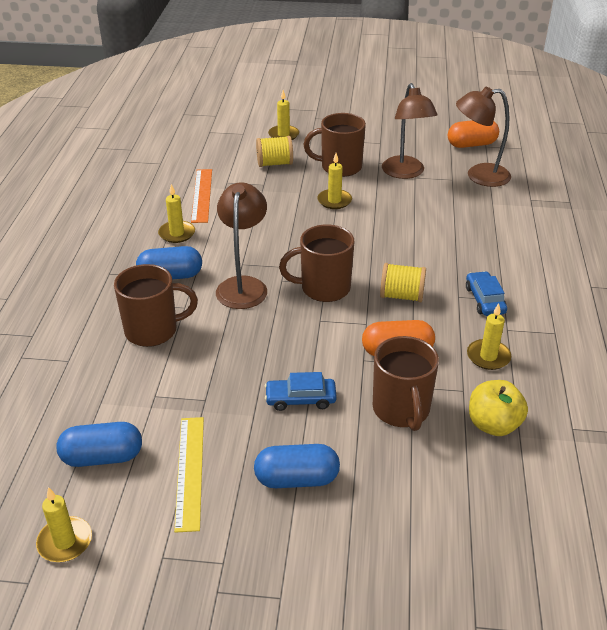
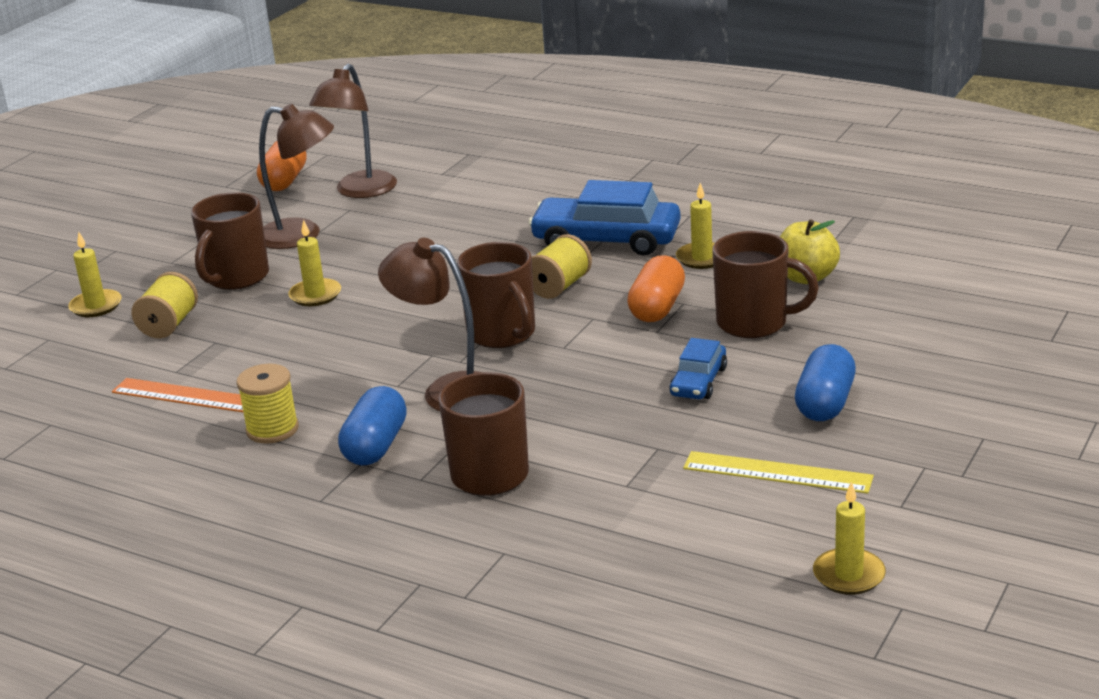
camera: 65 degrees left, 10 degrees down
blue capsule [56,422,142,467] -> none
yellow candle [158,184,195,243] -> yellow spool [236,364,299,444]
brown mug [279,225,354,302] -> brown mug turned 45 degrees counterclockwise [457,242,535,348]
blue car [466,271,507,316] -> blue car [529,180,681,256], size x1.87

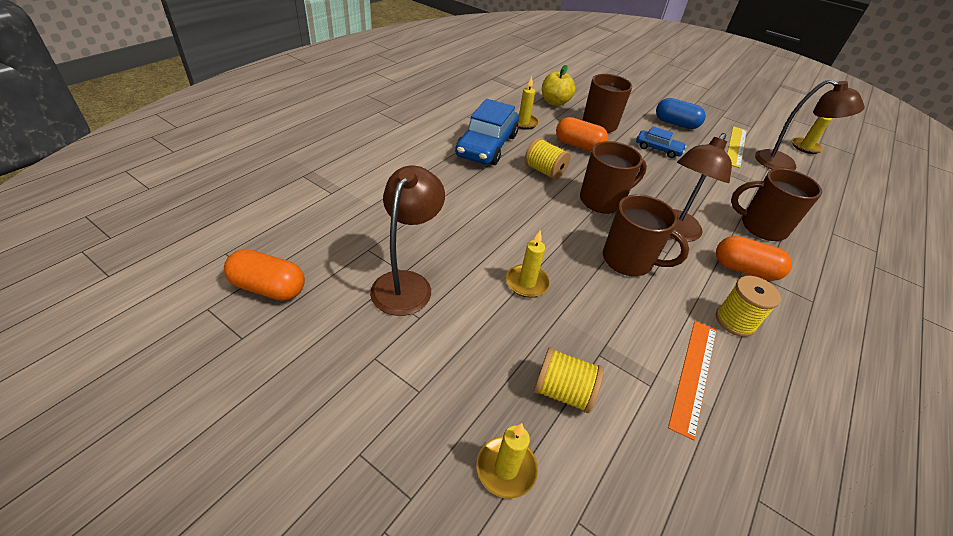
camera: 90 degrees left, 15 degrees up
brown mug [191,192,269,290] -> brown mug moved to [603,194,689,276]
brown lamp [309,63,397,198] -> brown lamp moved to [755,79,865,170]
blue capsule [338,386,407,465] -> orange capsule [716,236,792,281]

